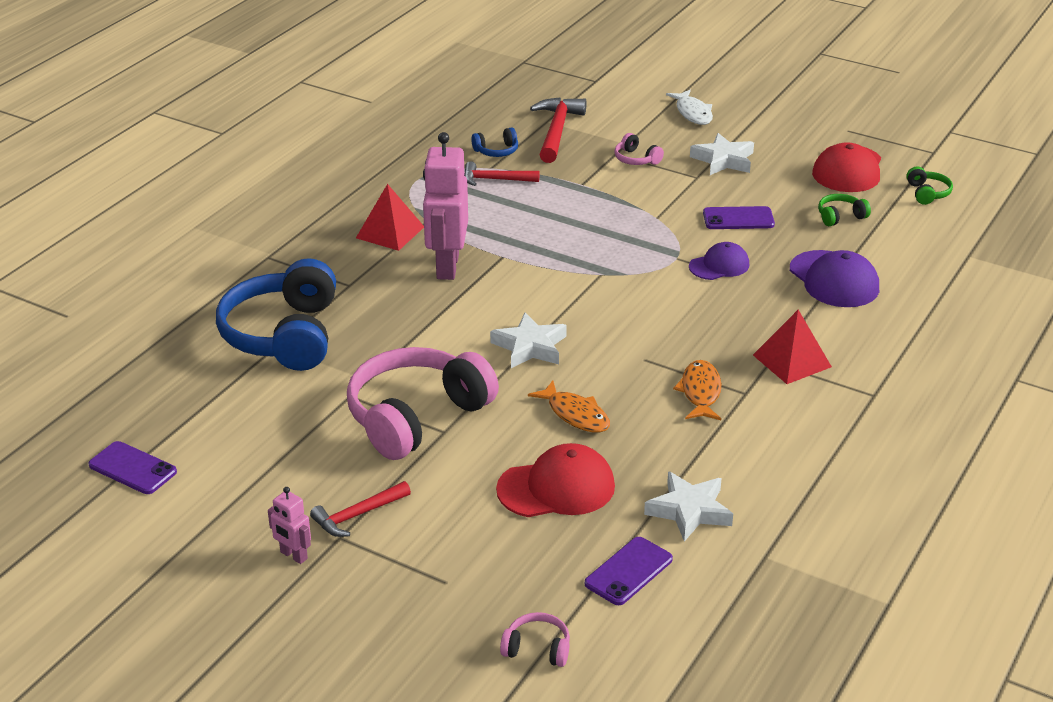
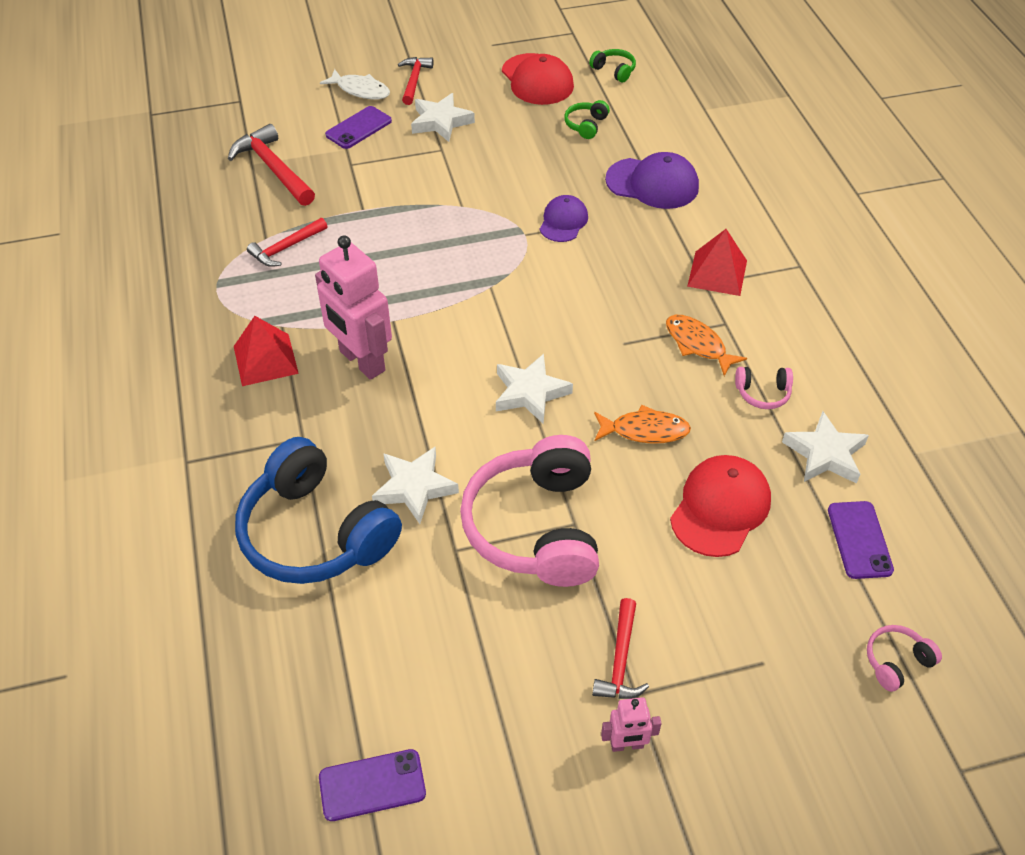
camera: 45 degrees left, 15 degrees up
blue headphones [471,127,518,157] -> none
pink headphones [614,133,664,165] -> pink headphones moved to [735,367,793,409]
purple phone [703,206,775,229] -> purple phone moved to [325,106,392,149]
none -> white star [372,447,459,524]
none -> red hammer [398,57,433,105]

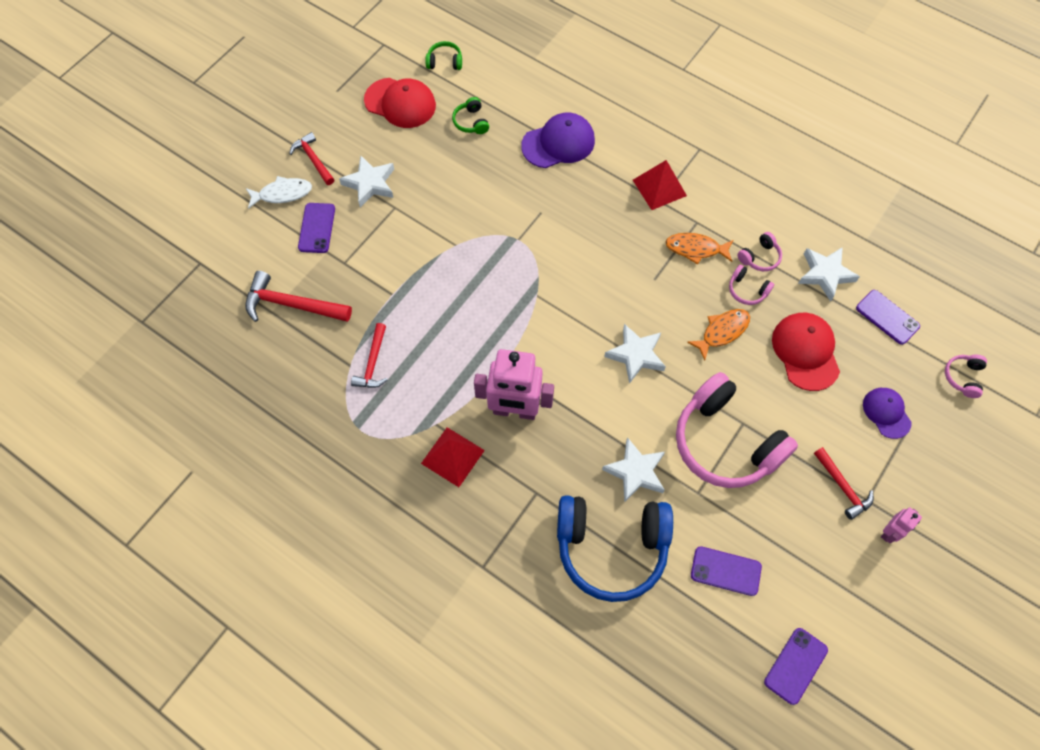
camera: 40 degrees left, 15 degrees up
purple cap [540,195,588,242] -> purple cap moved to [863,388,912,439]
none -> purple phone [691,546,762,596]
none -> pink headphones [729,265,774,305]

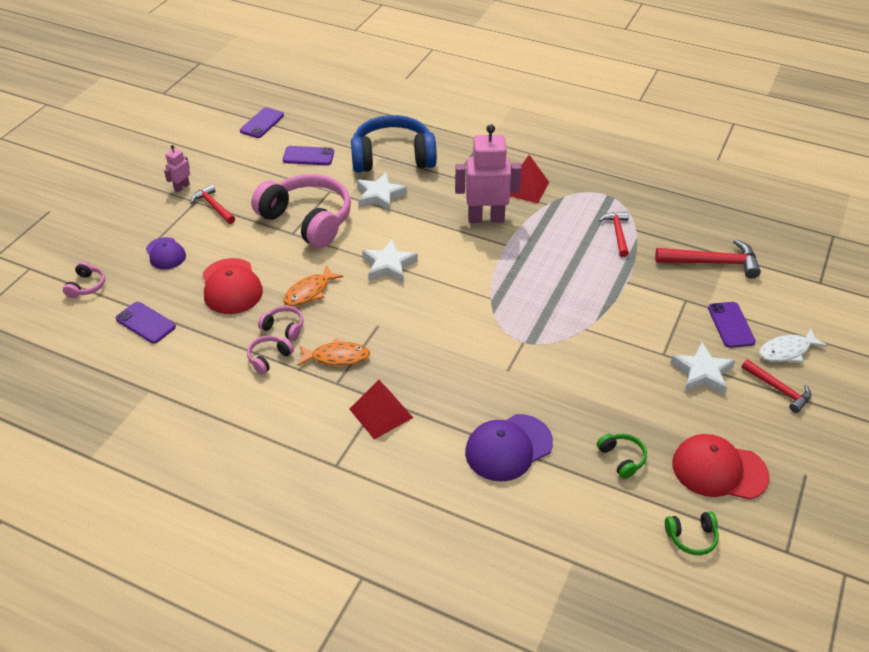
camera: 170 degrees right, 20 degrees down
white star [798,247,860,301] -> none

